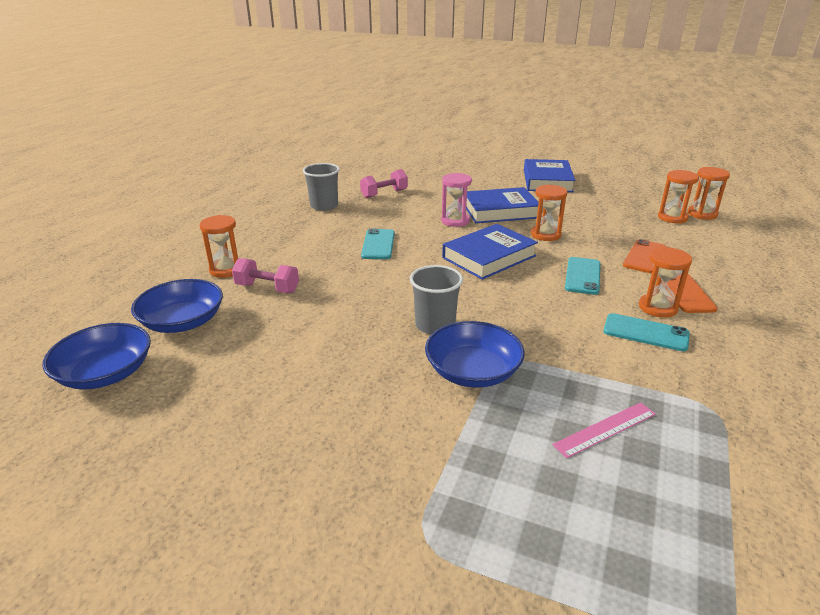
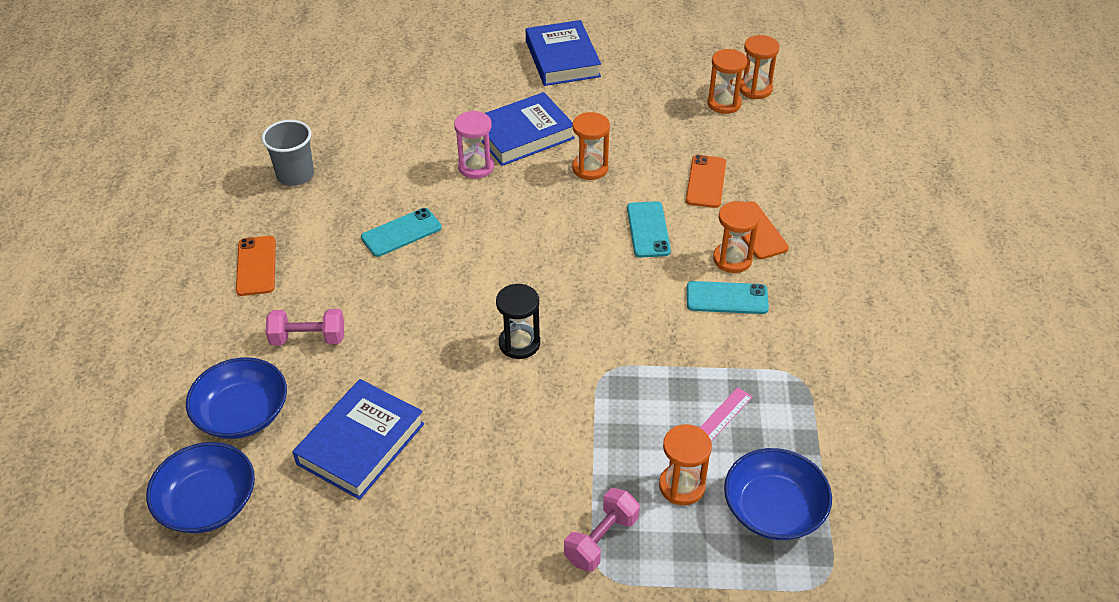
camera: 20 degrees left, 15 degrees up
orange hourglass [200,215,238,278] -> orange hourglass moved to [659,424,712,505]
pink dumbbell [360,169,408,198] -> pink dumbbell moved to [564,488,640,572]
turquoise phone [361,229,395,259] -> turquoise phone turned 75 degrees clockwise [361,208,442,257]
grey cup [410,265,463,334] -> black hourglass [496,284,540,359]
blue bowl [425,321,524,388] -> blue bowl moved to [724,448,832,540]
blue book [442,224,538,280] -> blue book moved to [293,379,424,500]
none -> orange phone [236,236,276,296]

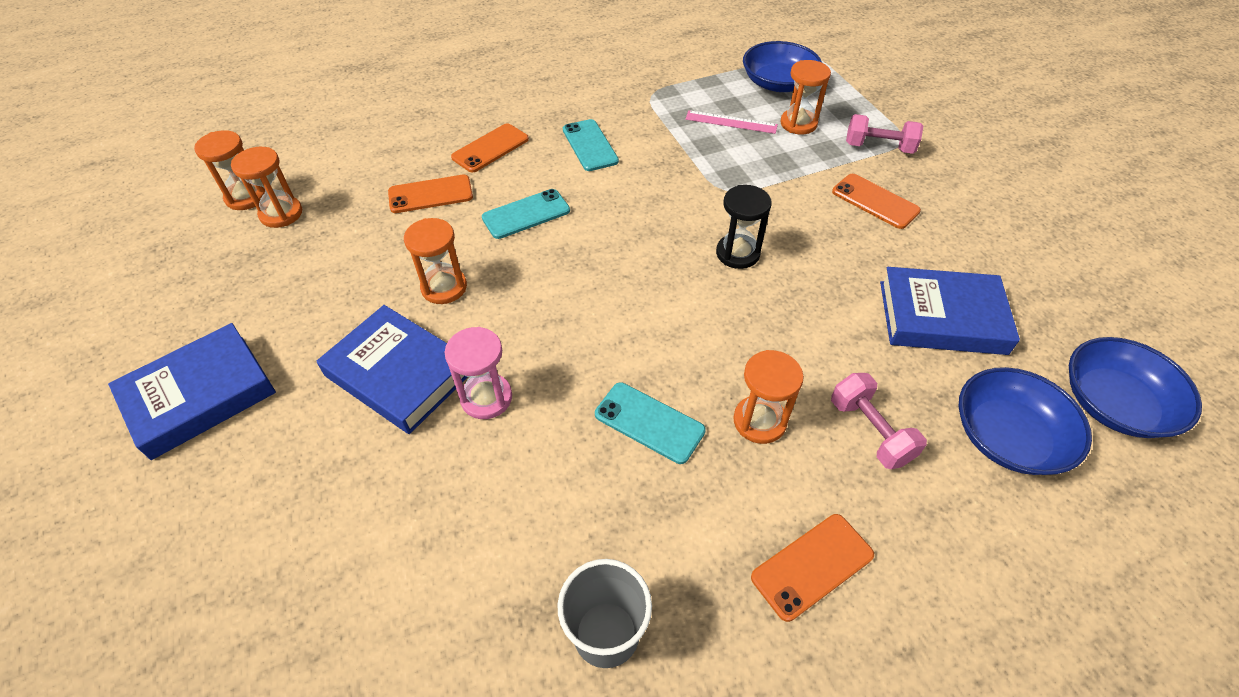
camera: 115 degrees left, 5 degrees up
orange hourglass [713,201,760,273] -> orange hourglass moved to [733,350,804,444]
none -> orange phone [832,174,921,229]

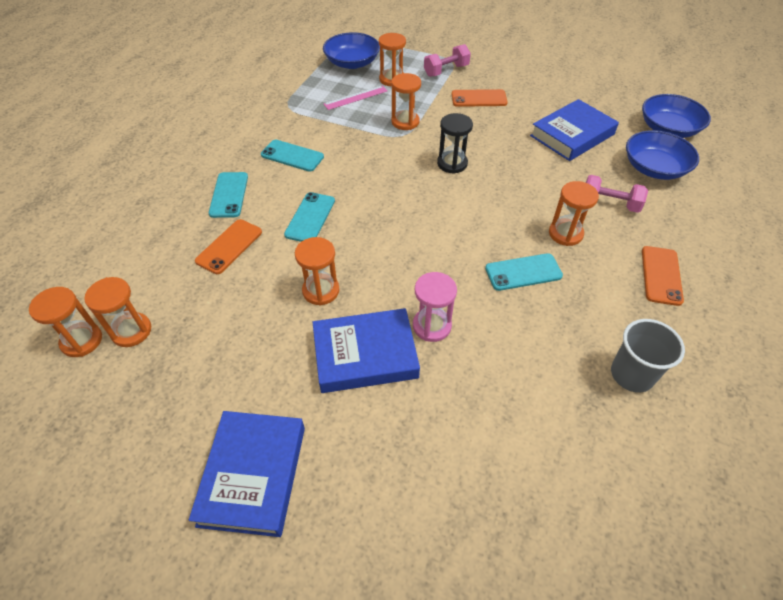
camera: 45 degrees left, 0 degrees up
orange phone [451,123,529,173] -> turquoise phone [209,172,248,218]
none -> orange hourglass [391,73,421,130]

